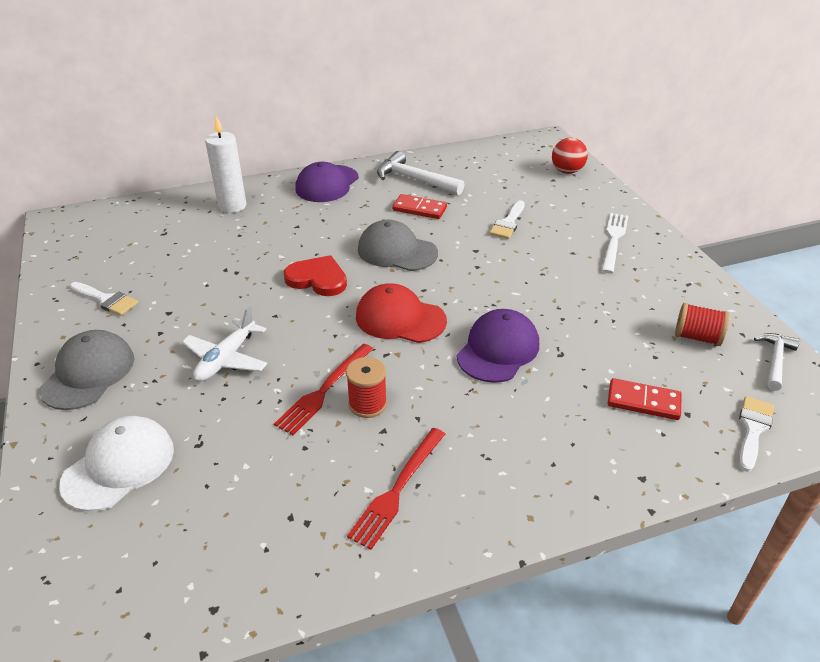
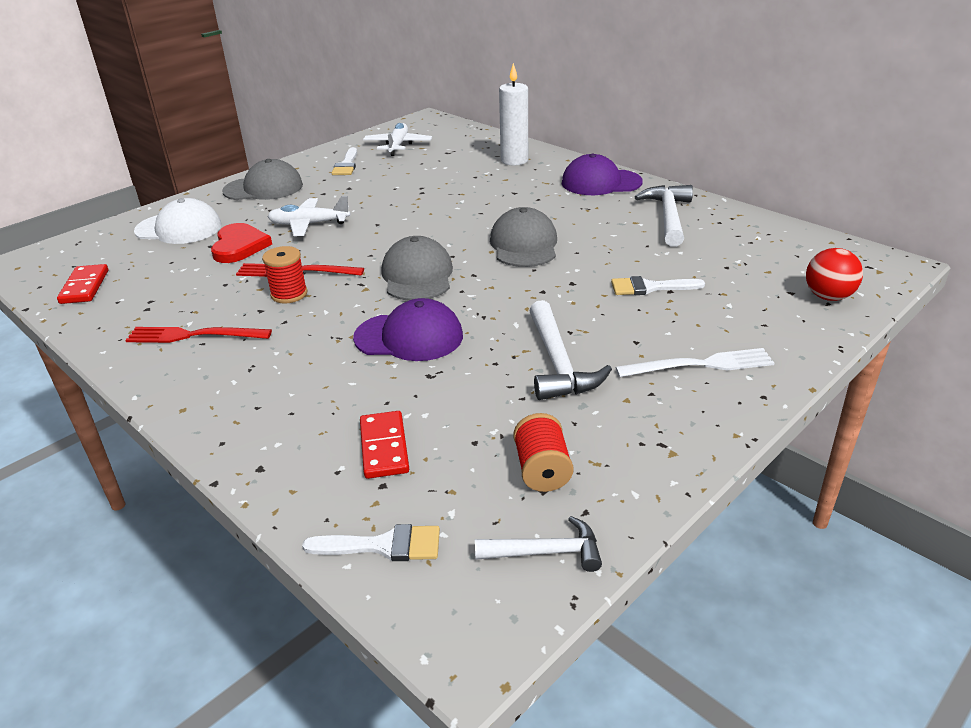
camera: 65 degrees right, 5 degrees down
red heart [284,255,347,296] -> red heart moved to [211,223,272,263]
red cap [356,283,447,343] -> grey cap [381,236,453,301]
red domino [392,194,447,219] -> red domino moved to [57,264,108,304]
none -> white plane [363,123,432,156]
none -> white hammer [529,300,612,400]

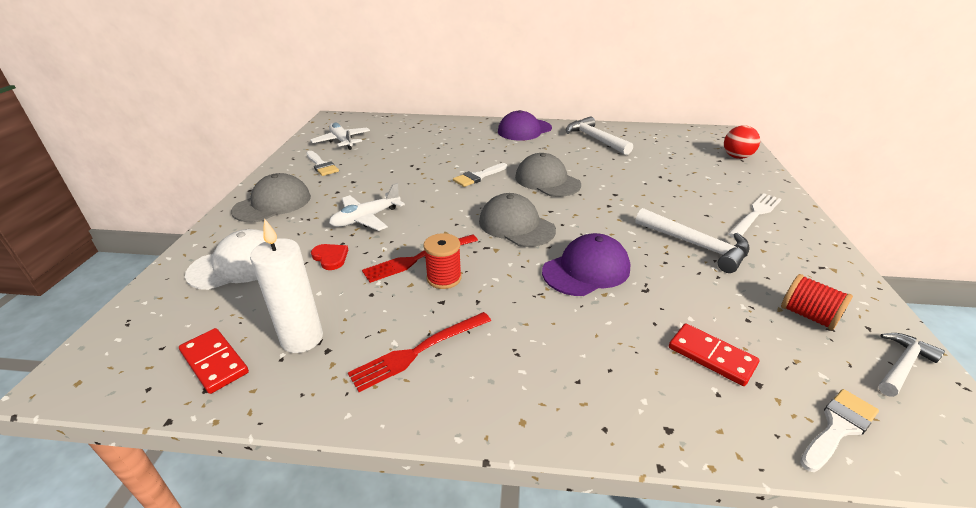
camera: 40 degrees left, 0 degrees up
red heart [211,223,272,263] -> red heart [311,244,348,270], size x0.61
white candle [499,63,528,165] -> white candle moved to [250,218,323,353]
white brush [611,276,705,295] -> white brush moved to [453,163,507,187]

